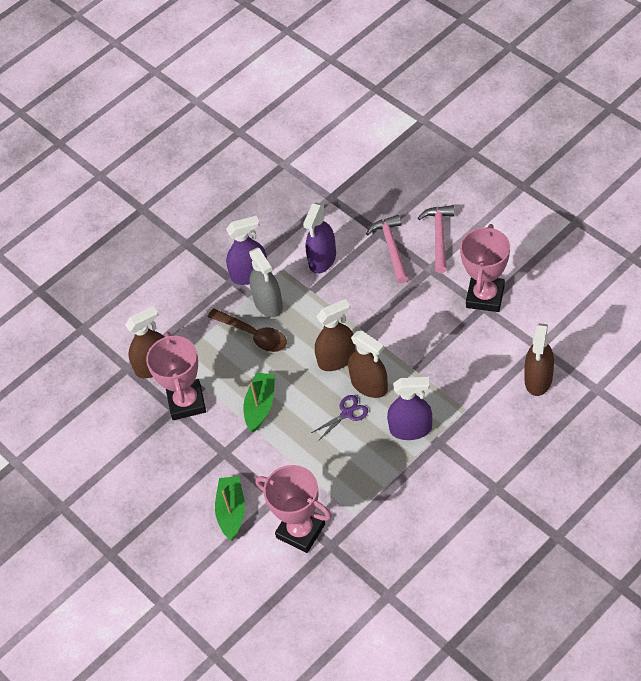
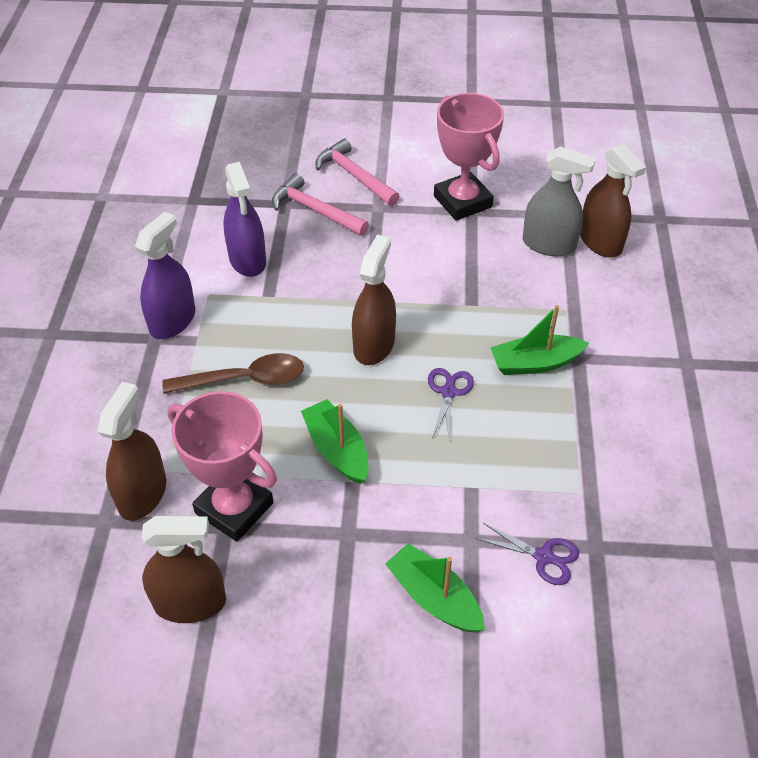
camera: 50 degrees left, 5 degrees down
grey spray bottle [249,248,283,317] -> grey spray bottle moved to [523,146,596,256]
pink trophy [255,465,332,553] -> purple scissors [475,522,579,585]
brown spray bottle [348,331,388,398] -> brown spray bottle moved to [141,516,226,623]
purple spray bottle [387,377,432,440] -> green boat [490,305,589,375]

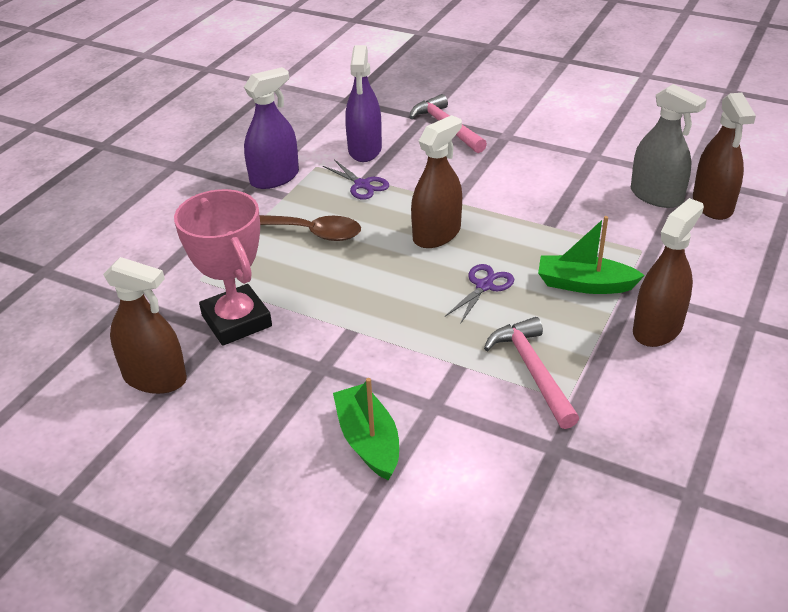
camera: 25 degrees right, 10 degrees down
brown spray bottle [98,382,166,521] -> brown spray bottle moved to [633,198,704,347]
green boat [301,399,369,484] -> none
pink hammer [316,138,400,206] -> pink hammer moved to [484,317,579,429]
pink trophy [434,93,504,221] -> none
purple scissors [475,522,579,585] -> purple scissors moved to [323,160,389,200]

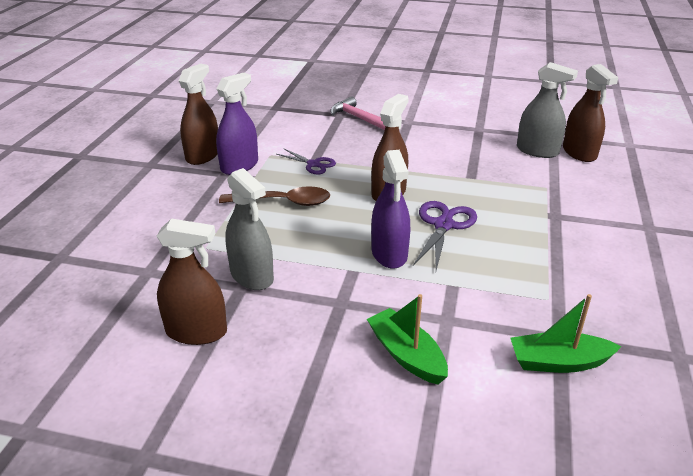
camera: 15 degrees left, 5 degrees down
pink trophy [174,189,272,346] -> grey spray bottle [225,168,274,290]
purple spray bottle [345,45,382,162] -> purple spray bottle moved to [371,150,410,268]
purple scissors [445,264,514,324] -> purple scissors [413,201,477,270], size x1.55
pink hammer [484,317,579,429] -> none
green boat [538,216,645,294] -> green boat moved to [511,294,621,373]
brown spray bottle [633,198,704,347] -> brown spray bottle moved to [179,64,218,165]

